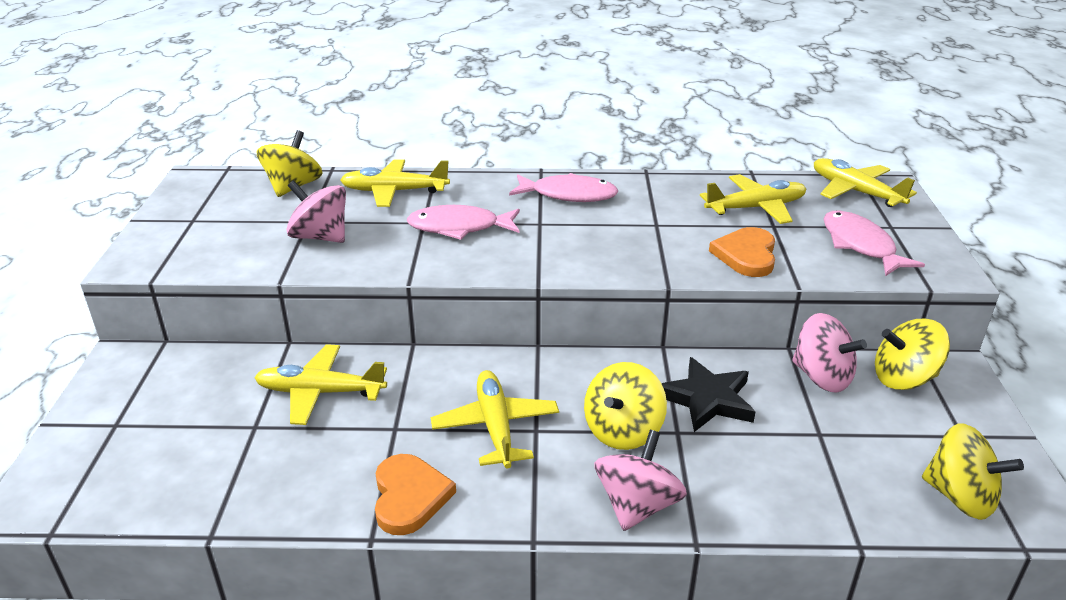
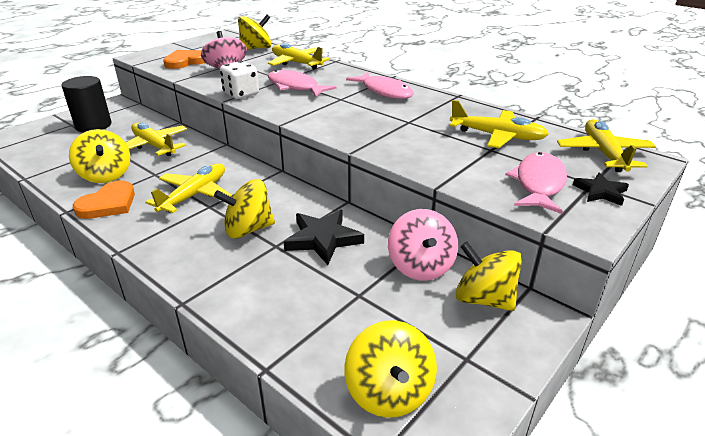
camera: 40 degrees right, 0 degrees up
pink spinning top [594,430,687,531] -> none
orange heart [709,227,775,277] -> orange heart moved to [163,50,205,69]
none -> black cylinder [61,76,112,132]
none -> yellow spinning top [69,129,130,183]
none -> white dice [220,61,259,99]
none -> black star [573,172,629,206]

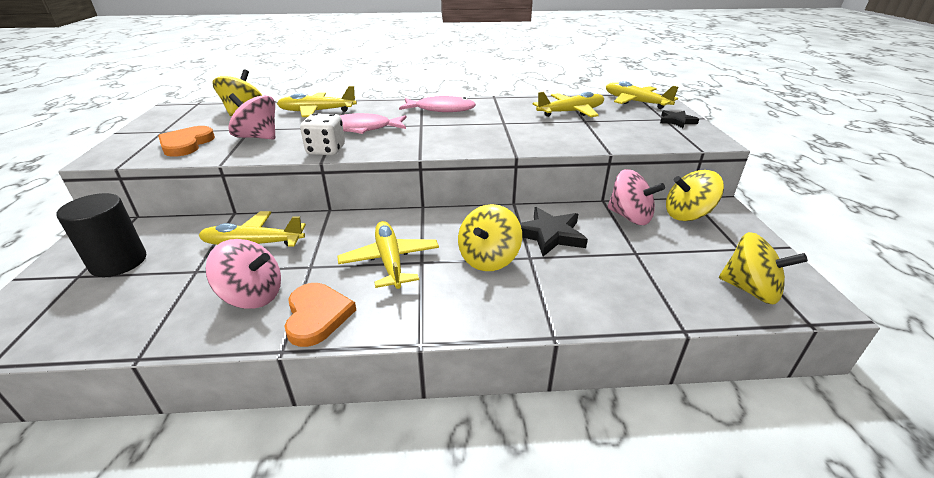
camera: 45 degrees left, 0 degrees up
yellow spinning top [69,129,130,183] -> pink spinning top [206,239,281,309]
pink fish [505,152,567,214] -> none

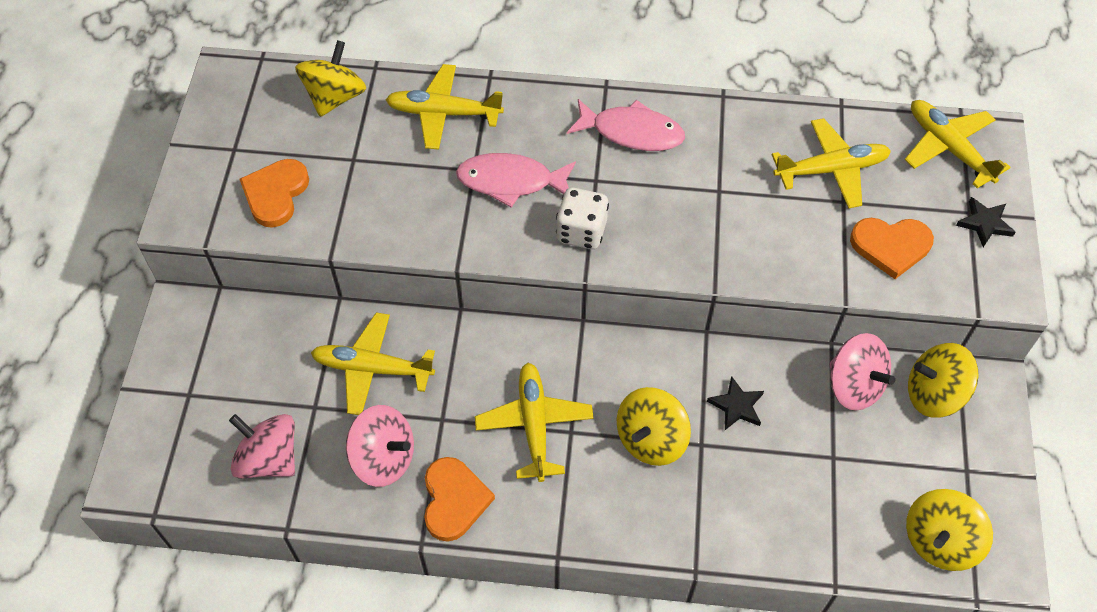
camera: 10 degrees right, 25 degrees up
black cylinder [56,193,146,277] -> none
pink spinning top [228,93,275,139] -> pink spinning top moved to [229,414,295,479]
white dice [300,113,345,155] -> white dice moved to [556,187,609,249]
black star [520,207,588,256] -> black star [707,376,764,430], size x0.61
yellow spinning top [719,232,808,304] -> yellow spinning top turned 90 degrees clockwise [906,489,993,571]
none -> orange heart [850,218,934,279]

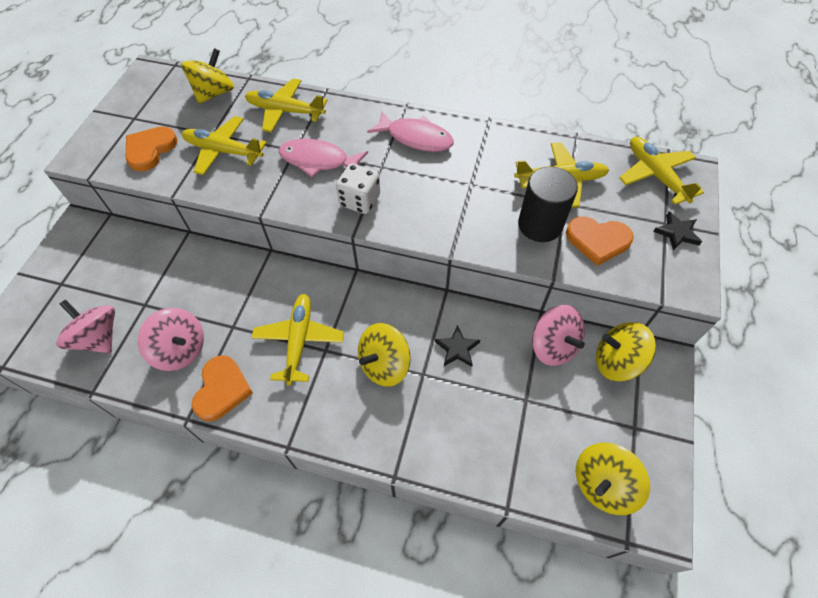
camera: 10 degrees right, 0 degrees up
yellow plane [311,312,435,415] -> yellow plane moved to [182,116,267,175]
none -> black cylinder [518,167,578,242]

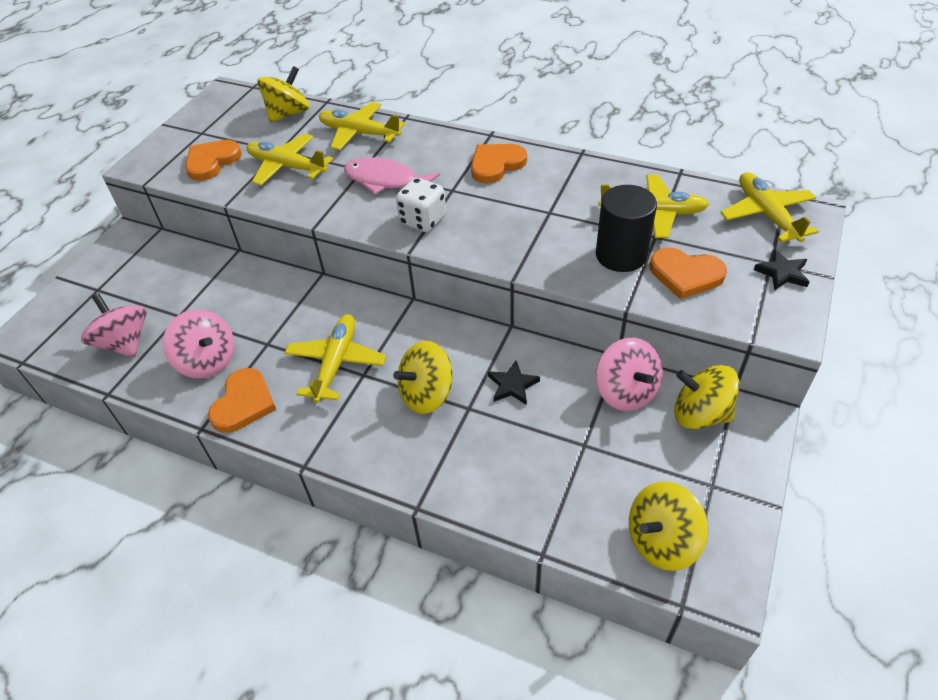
camera: 10 degrees right, 10 degrees down
pink fish [367,111,454,152] -> orange heart [471,144,527,183]

